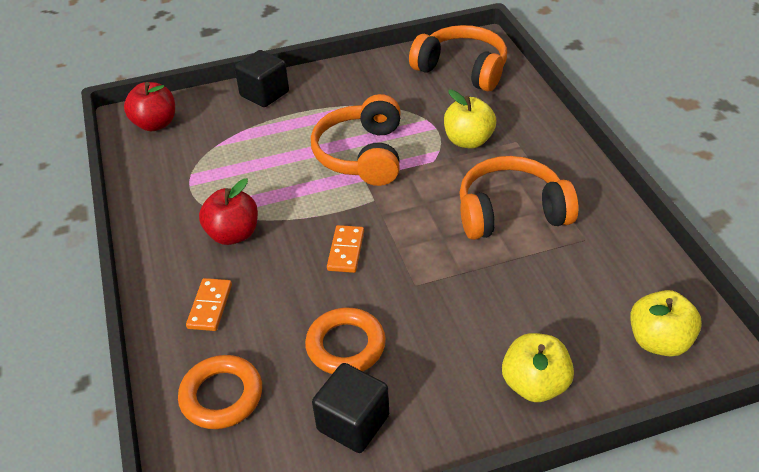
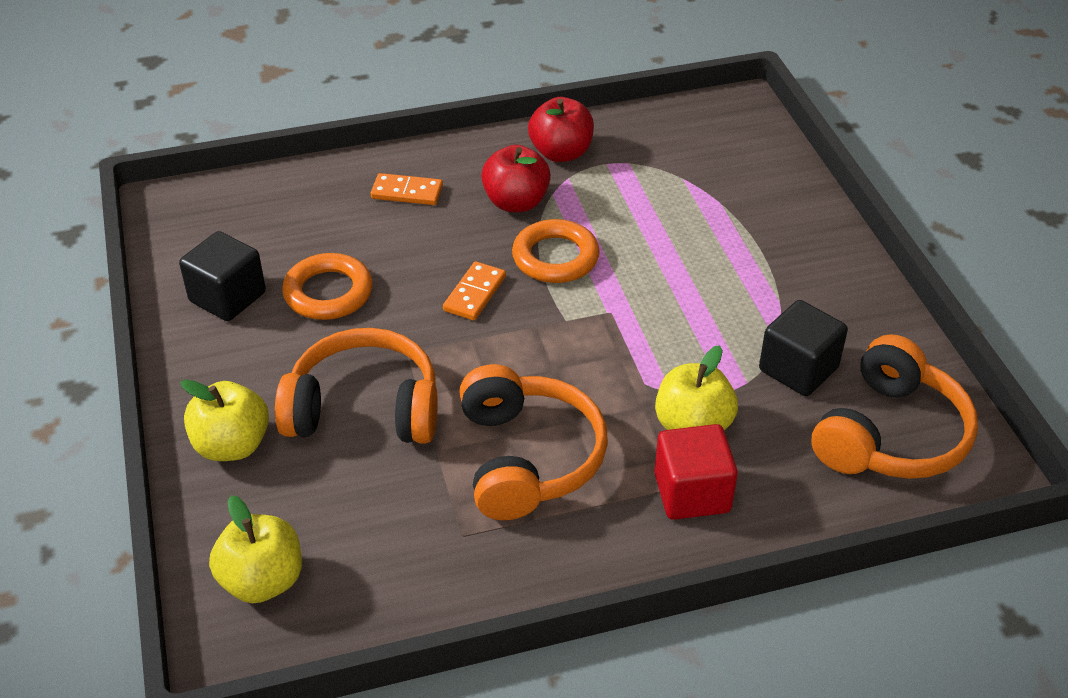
camera: 90 degrees right, 0 degrees up
red apple [124,82,175,131] -> red apple moved to [528,97,594,162]
orange ring [178,355,262,429] -> orange ring moved to [512,219,600,283]
black cube [234,50,289,107] -> black cube moved to [759,300,848,396]
orange headphones [311,94,400,186] -> orange headphones moved to [275,328,438,444]
orange domino [327,225,364,273] -> orange domino turned 75 degrees counterclockwise [443,261,506,320]
none -> red cube [654,424,738,520]

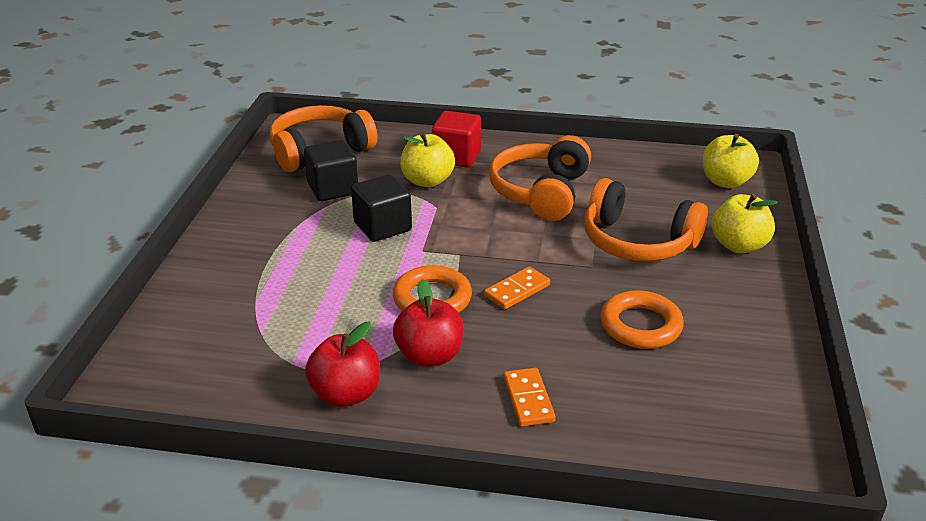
camera: 155 degrees left, 10 degrees down
black cube [179,231,266,321] -> black cube moved to [351,174,412,242]
orange domino [371,173,443,205] -> orange domino turned 45 degrees clockwise [503,368,556,427]

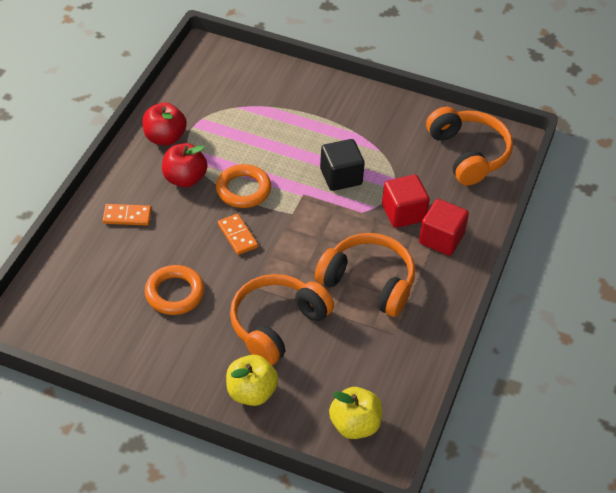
camera: 100 degrees right, 15 degrees up
black cube [304,140,358,201] -> none
yellow apple [400,132,455,187] -> red cube [382,175,429,228]

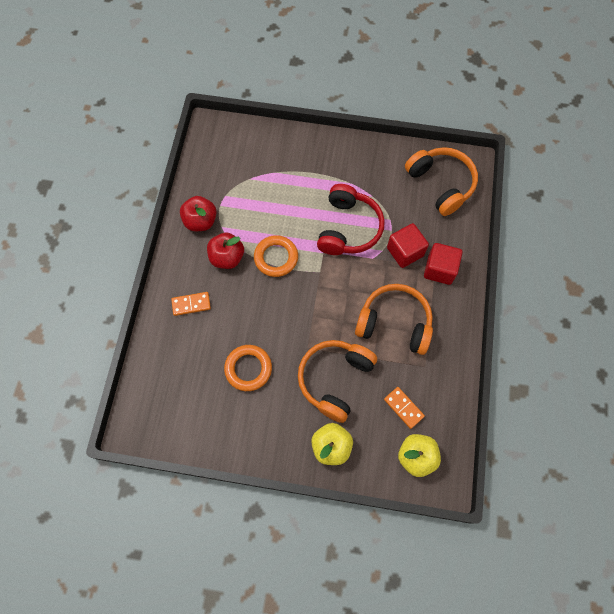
camera: 10 degrees left, 20 degrees up
orange domino [218,214,258,255] -> orange domino moved to [384,387,425,429]
black cube [320,139,365,191] -> red headphones [317,184,385,255]

